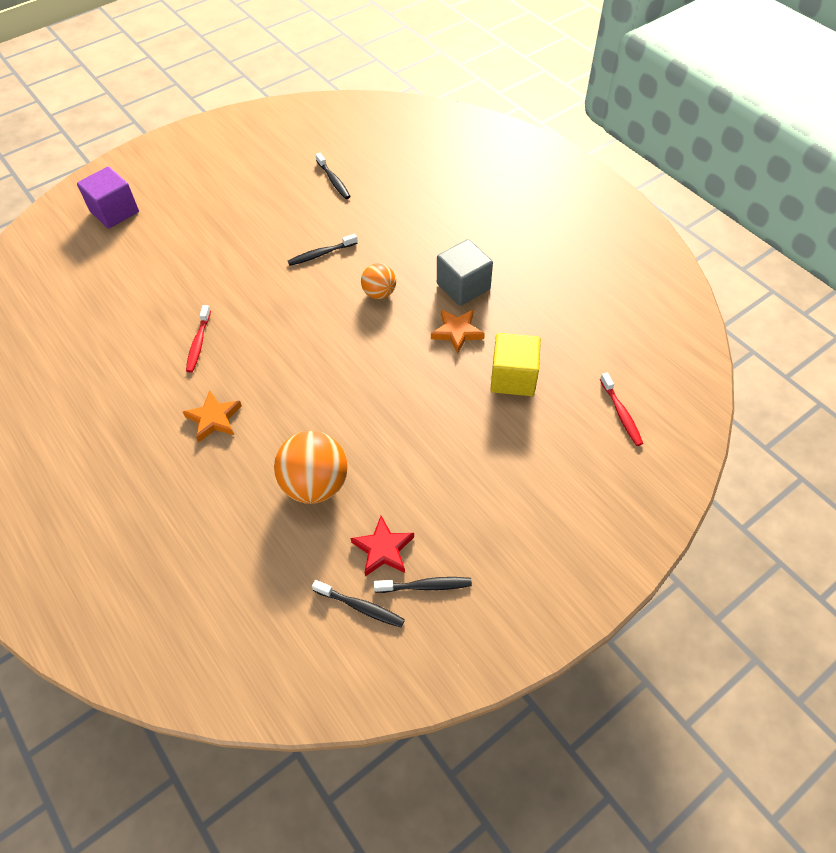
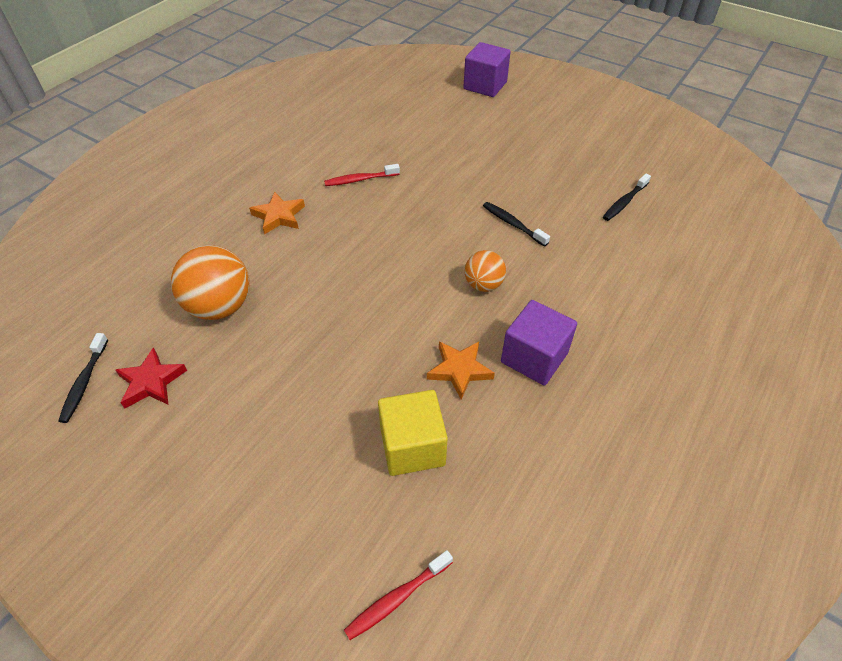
camera: 70 degrees right, 5 degrees down
black toothbrush [374,577,472,593] -> none
grey cube [437,239,493,306] -> purple cube [501,300,577,385]

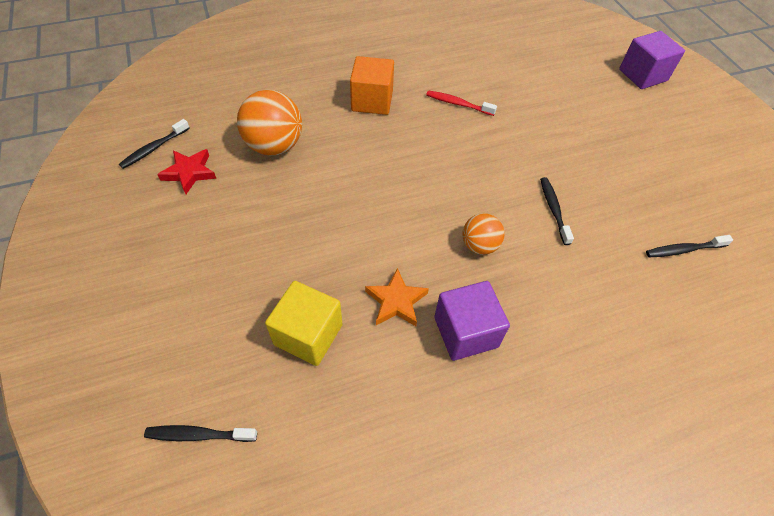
camera: 35 degrees right, 5 degrees up
orange star [249,192,305,235] -> orange cube [350,56,394,115]
red toothbrush [344,550,453,640] -> black toothbrush [144,425,257,442]

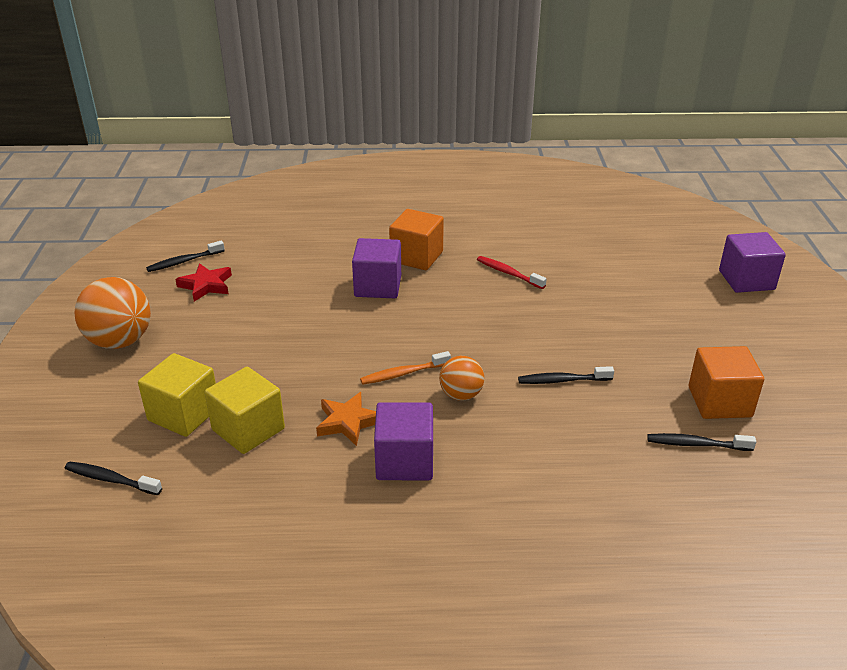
camera: 20 degrees right, 20 degrees down
orange ball [237,90,302,156] -> orange ball moved to [74,277,151,349]
black toothbrush [540,177,574,245] -> black toothbrush turned 105 degrees counterclockwise [518,366,614,384]
none -> yellow cube [138,353,216,437]
none -> purple cube [352,238,401,298]
none -> orange toothbrush [360,351,451,385]
none -> orange cube [689,346,764,419]

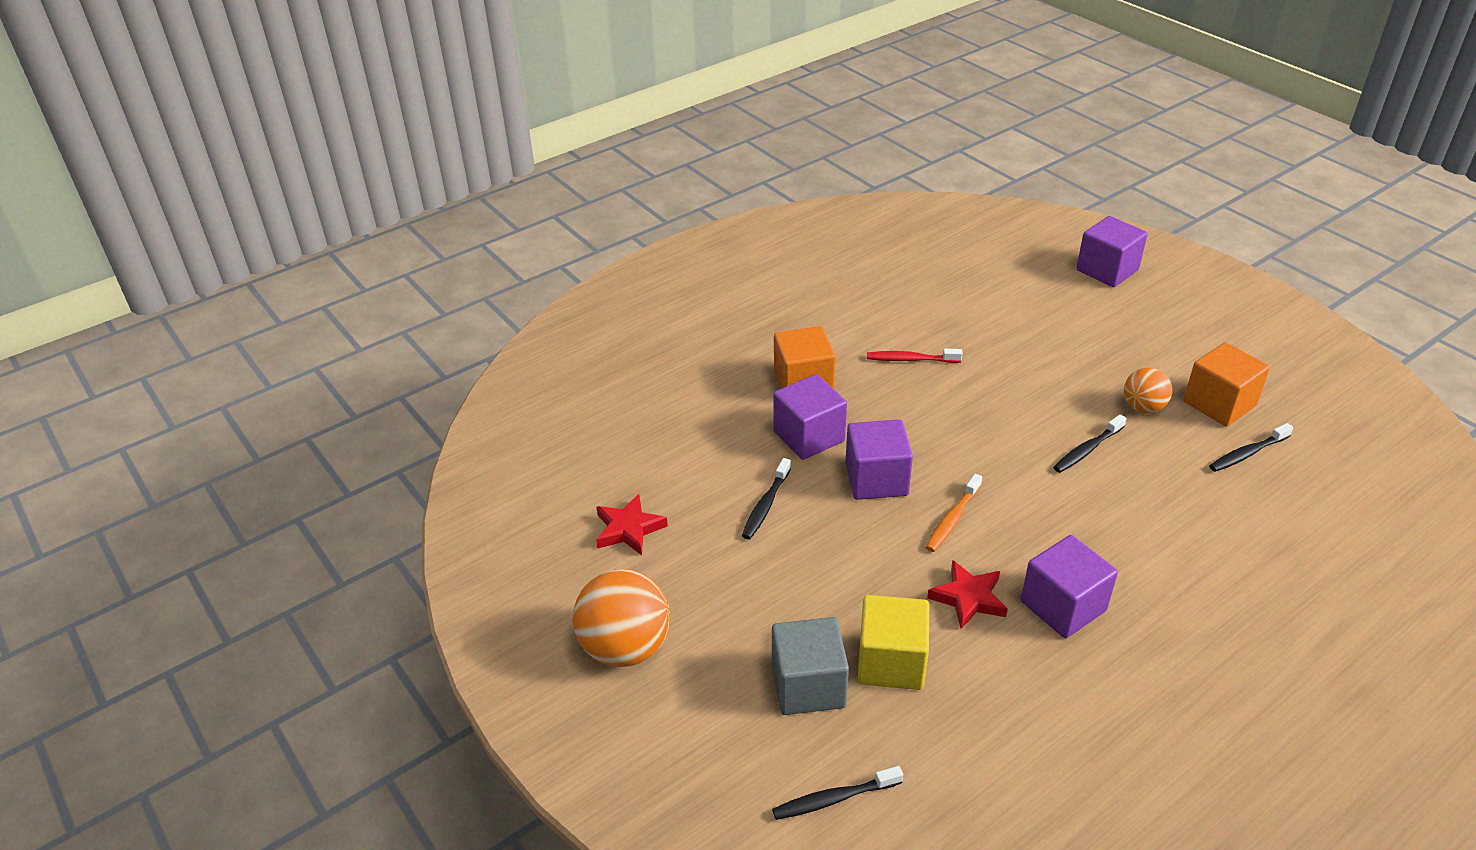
camera: 35 degrees left, 5 degrees up
yellow cube [138,353,216,437] -> grey cube [772,617,849,715]
black toothbrush [146,241,225,272] -> black toothbrush moved to [742,458,791,539]
orange star [316,392,376,446] -> red star [927,560,1008,629]
orange ball [439,356,484,401] -> orange ball moved to [1124,367,1172,414]
none -> purple cube [845,419,913,500]

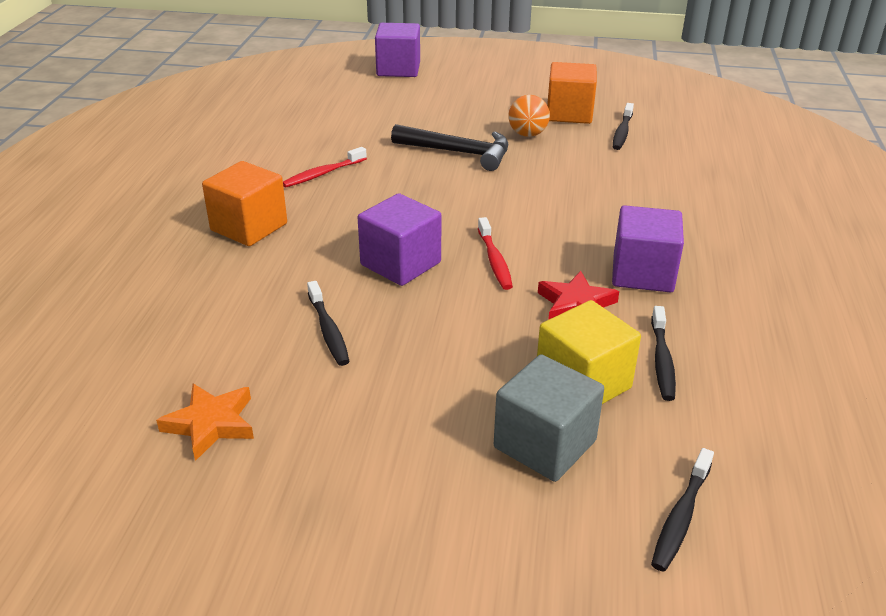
camera: 45 degrees left, 5 degrees down
orange ball [573,569,670,667] -> none
red star [596,494,668,555] -> orange star [156,383,254,461]
purple cube [773,374,847,460] -> none
orange toothbrush [926,474,982,552] -> red toothbrush [478,217,513,290]
black toothbrush [1053,414,1127,473] -> black toothbrush moved to [651,306,676,401]
none -> black hammer [391,124,508,171]

